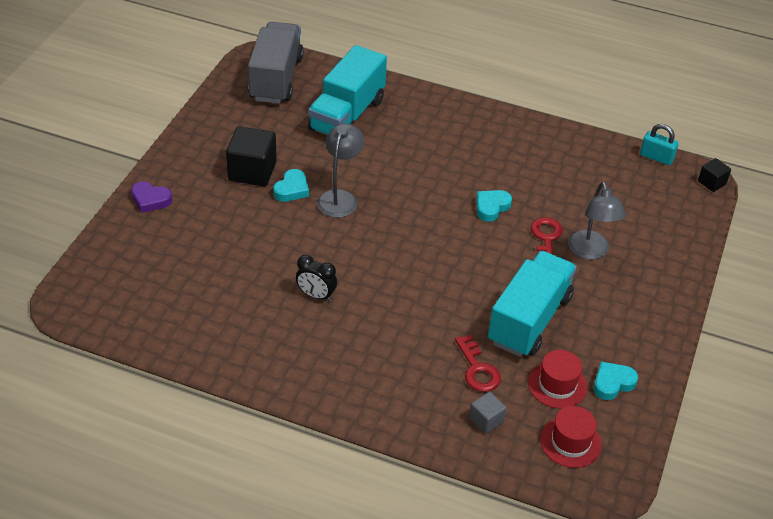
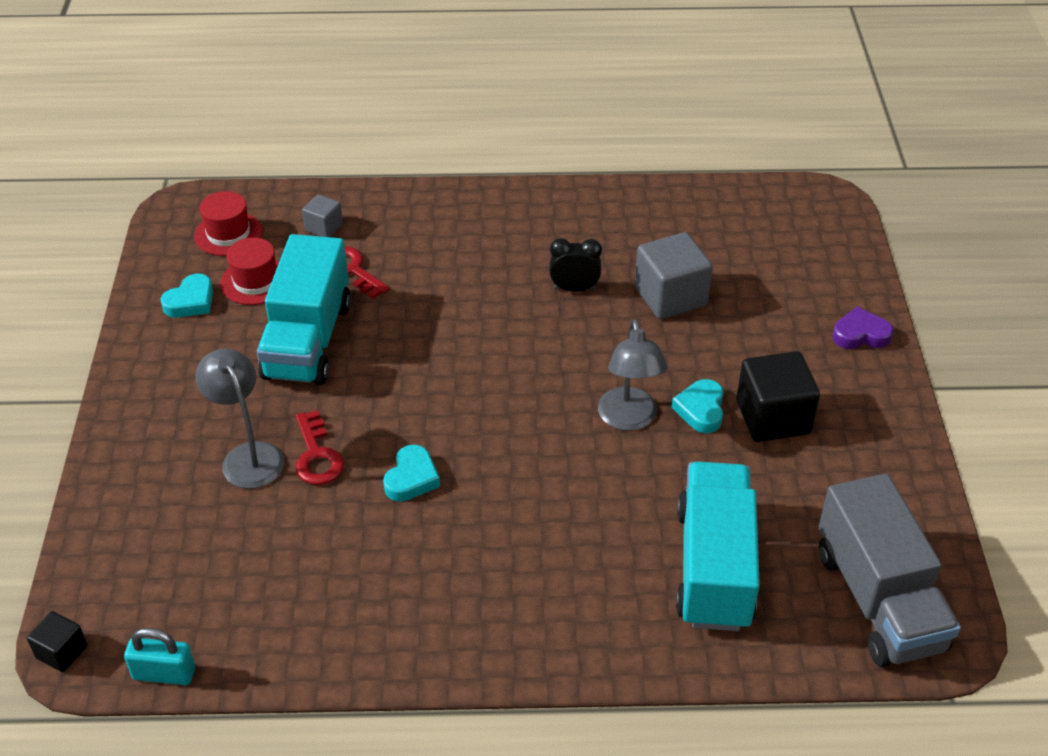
camera: 160 degrees right, 0 degrees up
none -> grey cube [635,232,713,319]

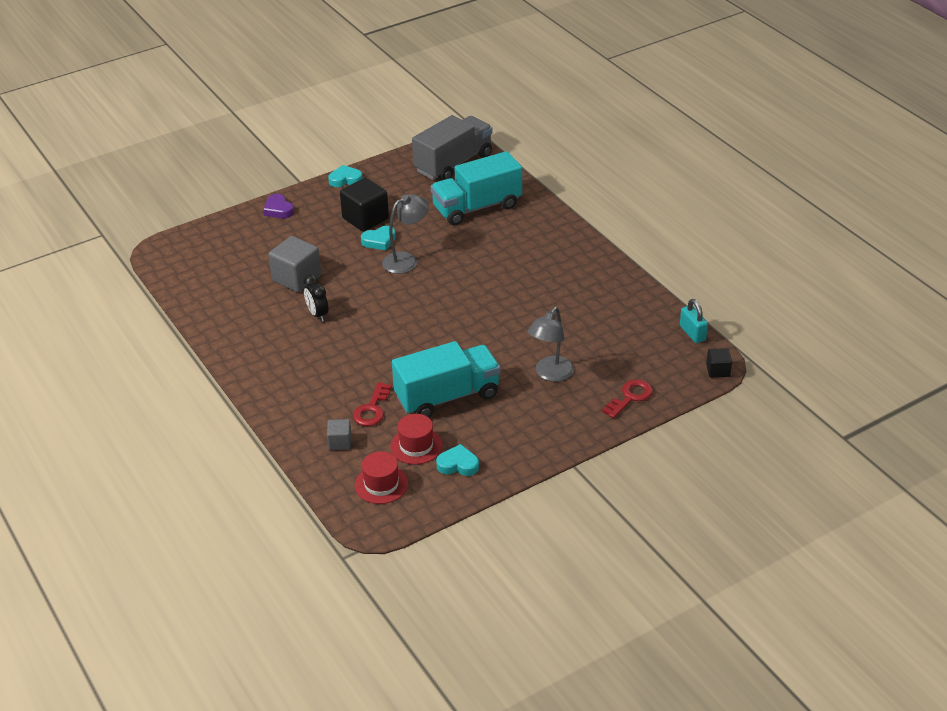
camera: 120 degrees left, 5 degrees down
red key [296,410,344,485] -> red key moved to [602,379,653,418]
turquoise heart [383,444,440,502] -> turquoise heart moved to [328,165,363,187]

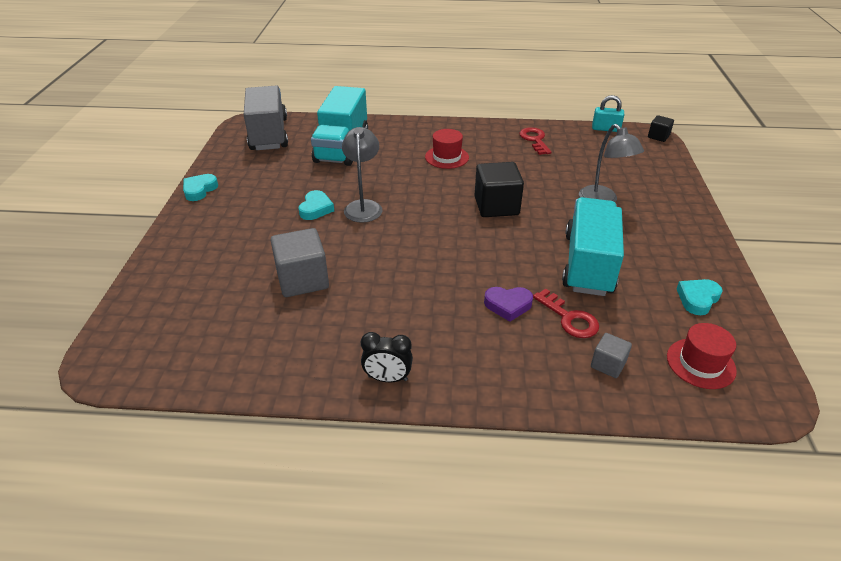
camera: 55 degrees left, 0 degrees up
purple heart [263,194,294,218] -> purple heart moved to [484,287,533,322]
black clock [303,275,328,322] -> black clock moved to [361,332,413,382]
black cube [340,178,389,232] -> black cube moved to [474,162,524,217]
red hat [390,414,443,465] -> red hat moved to [425,129,469,169]
red key [602,379,653,418] -> red key moved to [519,127,552,155]

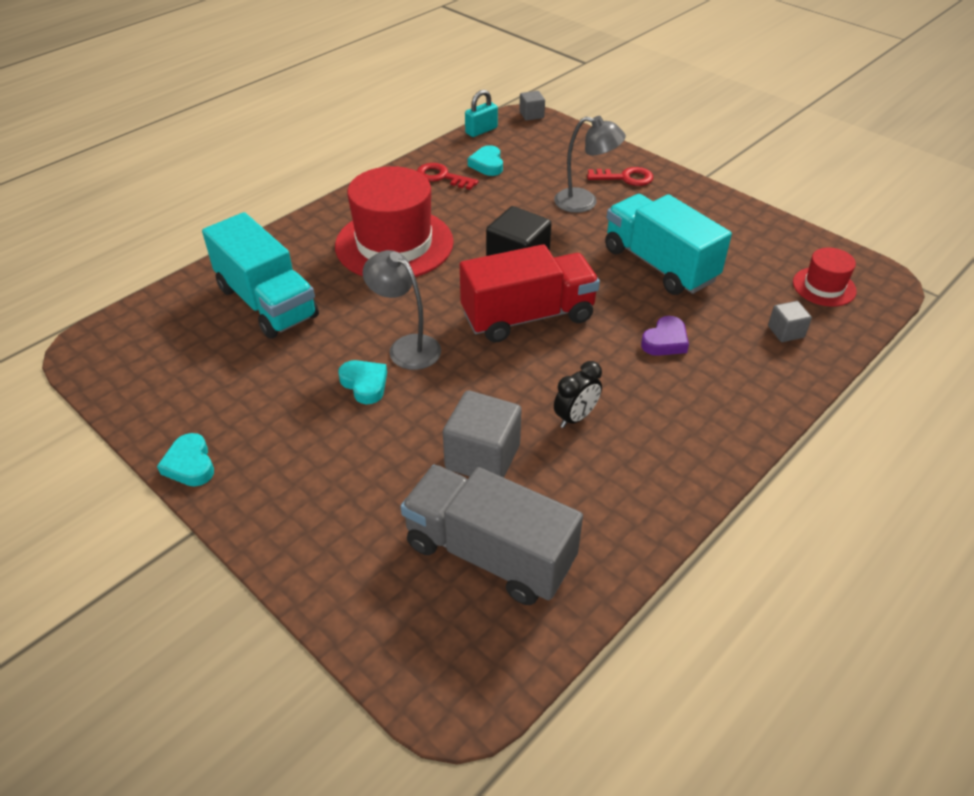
camera: 50 degrees left, 5 degrees up
grey truck [244,85,288,150] -> grey truck moved to [401,465,583,605]
black clock [361,332,413,382] -> black clock moved to [554,361,602,428]
red hat [425,129,469,169] -> red hat [335,166,454,277], size x2.03
red key [533,288,599,338] -> red key moved to [587,167,653,186]
black cube [648,115,674,142] -> grey cube [519,91,545,121]
turquoise heart [676,279,723,315] -> turquoise heart moved to [468,145,503,176]
none -> red truck [460,244,600,343]

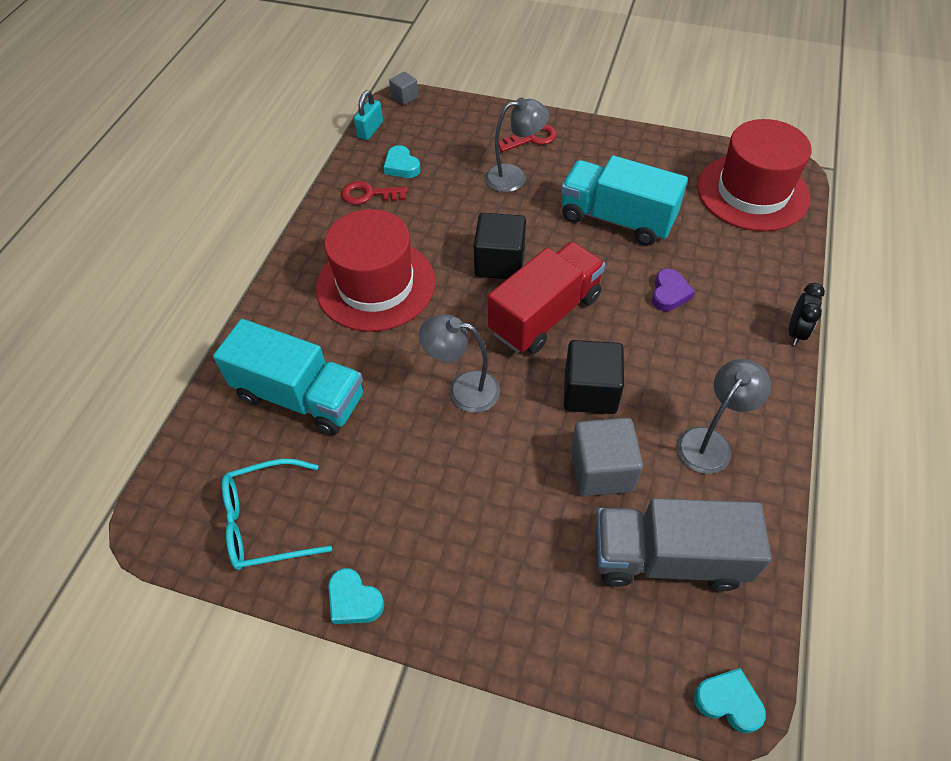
camera: 25 degrees left, 10 degrees up
turquoise heart [338,360,387,404] -> turquoise heart moved to [694,668,766,733]
black clock [554,361,602,428] -> black clock moved to [789,283,825,345]
grey cube [768,301,812,342] -> none
red hat [793,247,857,307] -> red hat [697,119,812,231], size x2.03
none -> turquoise glasses [222,459,332,570]
none -> black cube [564,340,624,414]
none -> grey lamp [677,359,771,474]

